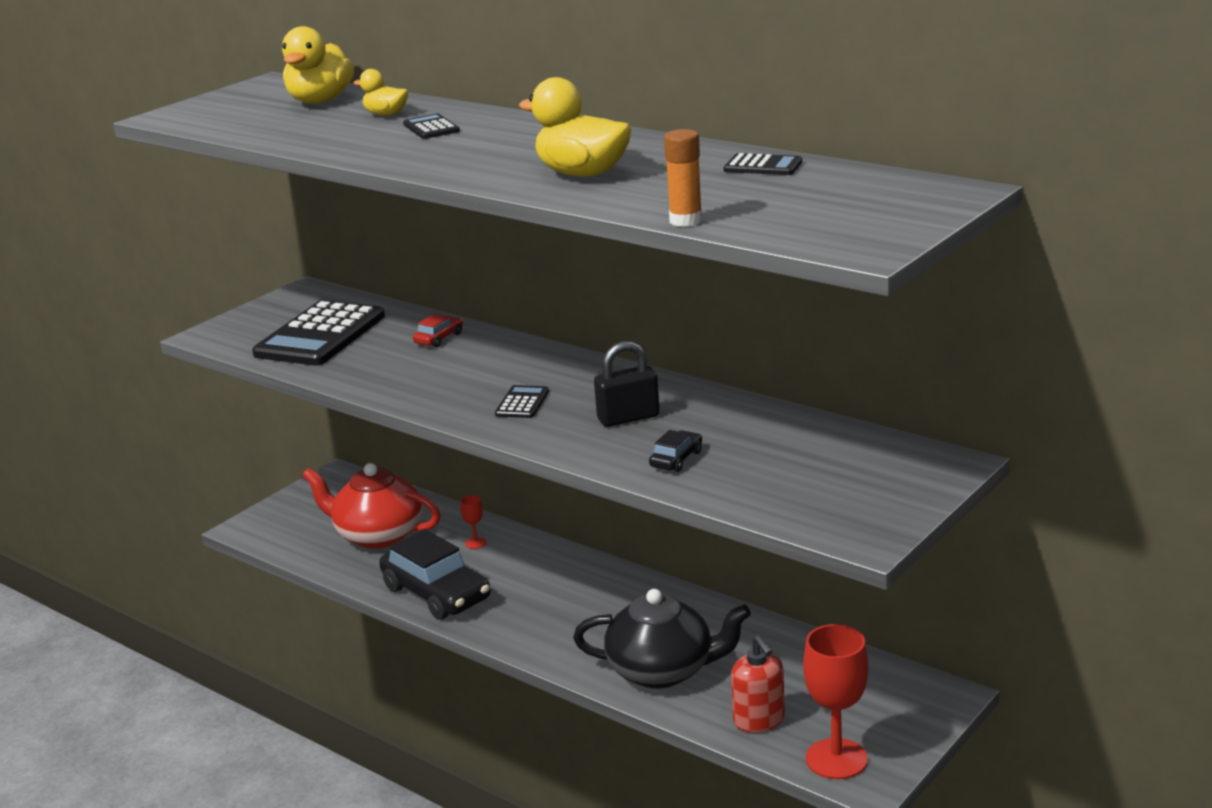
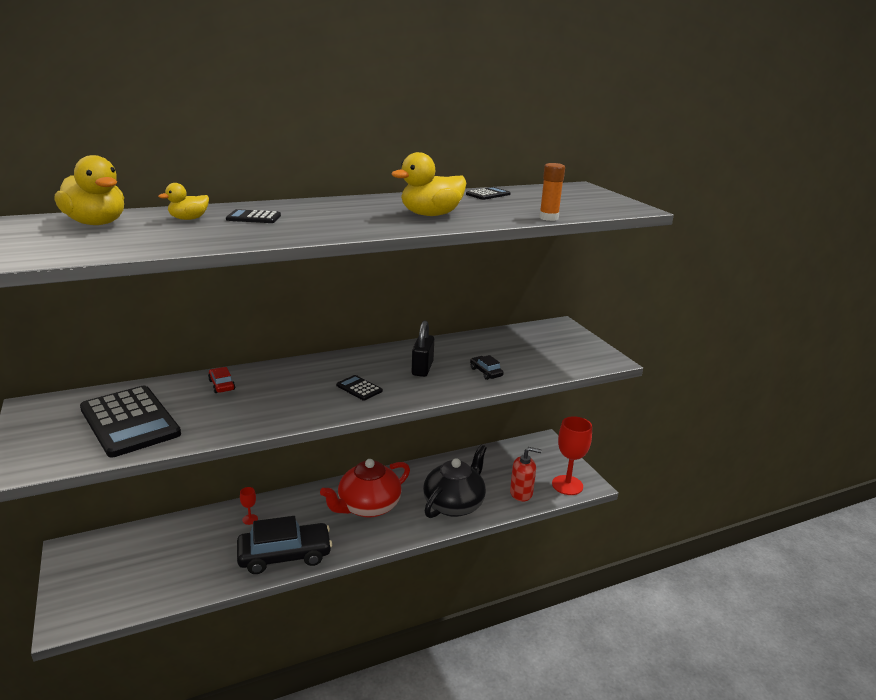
camera: 65 degrees left, 0 degrees up
red teapot [302,463,441,549] -> red teapot moved to [320,459,410,518]

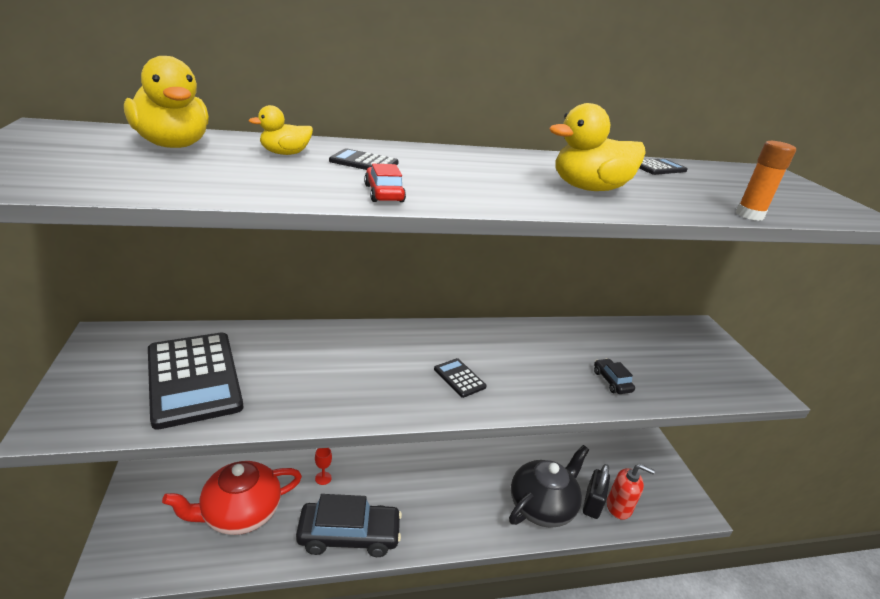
camera: 10 degrees right, 5 degrees up
red car [208,367,235,393] -> red car moved to [364,164,406,202]
red teapot [320,459,410,518] -> red teapot moved to [162,461,302,535]
black padlock [412,320,434,377] -> black padlock moved to [583,464,610,519]
red goblet [552,416,592,495] -> none

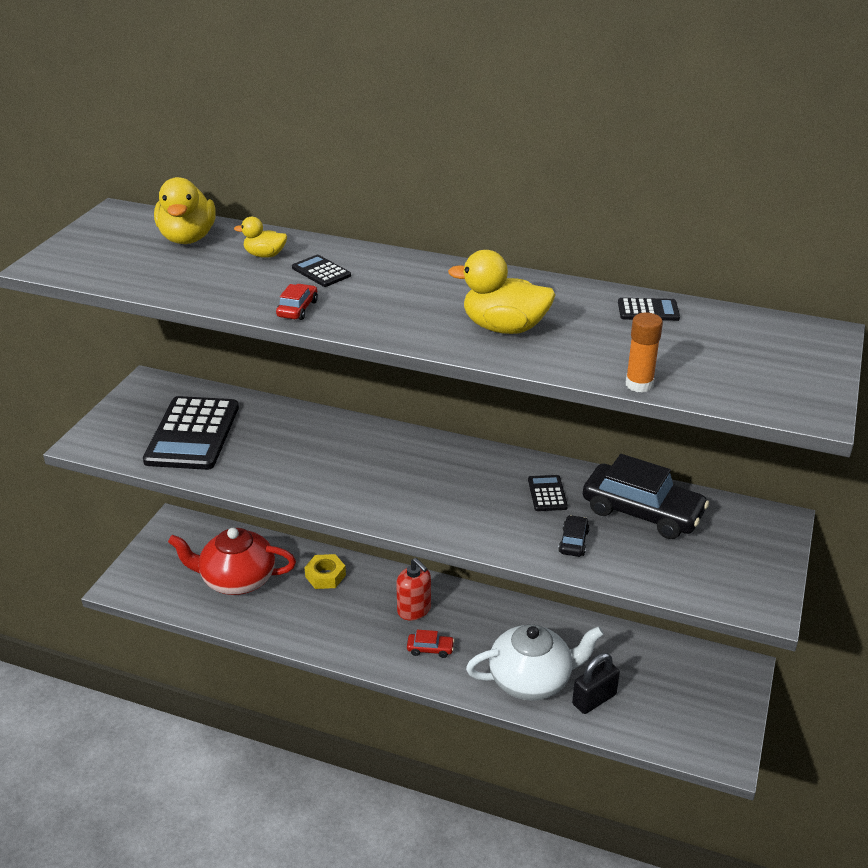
camera: 35 degrees right, 5 degrees up
black car [296,494,402,557] -> black car moved to [583,454,709,539]
red goblet [315,448,332,485] -> yellow nut [304,554,346,589]
black calculator [434,358,487,398] -> black calculator moved to [528,475,568,511]
black teapot [509,445,589,528] -> white teapot [466,624,604,701]
red soap dispenser [607,464,655,520] -> red soap dispenser moved to [396,558,431,621]
none -> red car [407,630,455,658]

